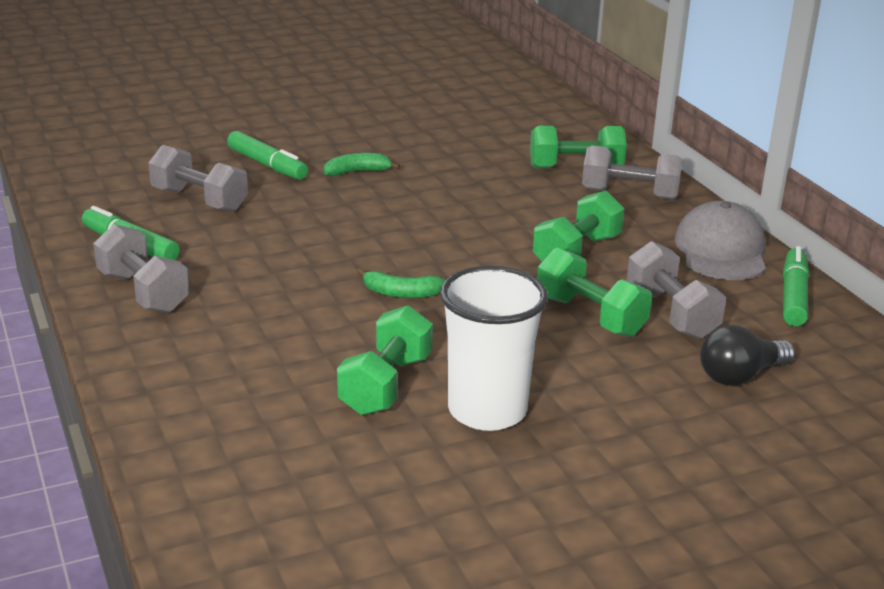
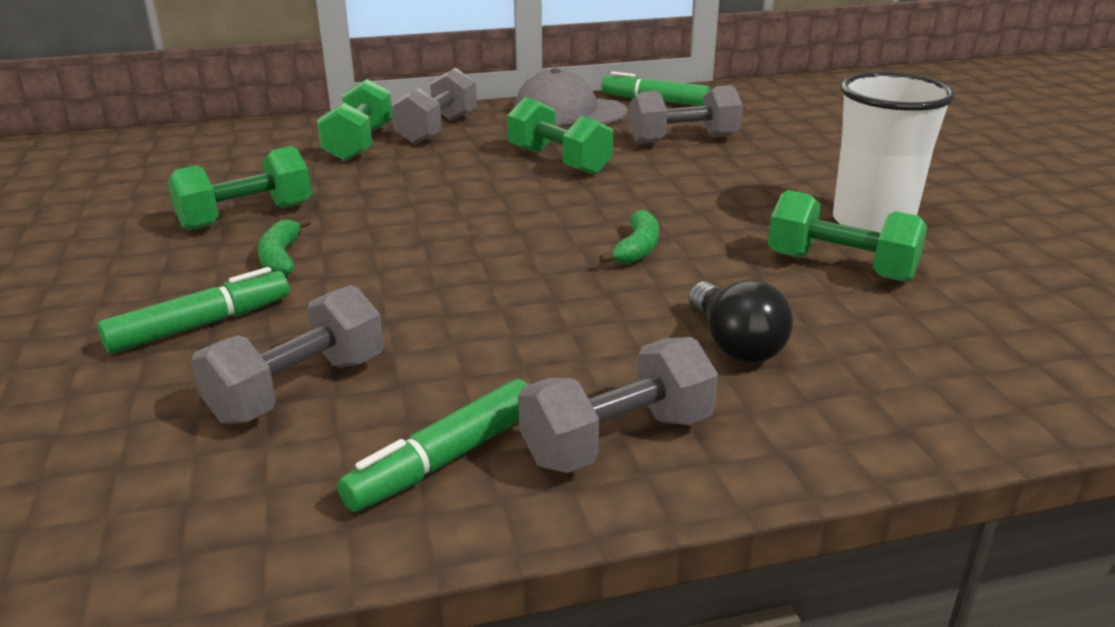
camera: 80 degrees left, 0 degrees up
green dumbbell [537,248,652,337] -> green dumbbell moved to [167,146,312,231]
black light bulb [700,325,795,386] -> black light bulb moved to [688,280,793,363]

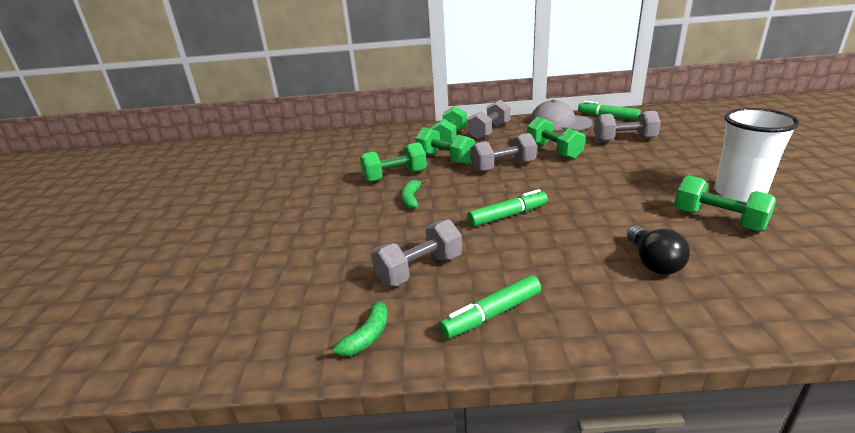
camera: 15 degrees right, 0 degrees up
green marker [98,267,289,354] -> green marker moved to [467,189,548,227]
grey dumbbell [518,337,718,473] -> grey dumbbell moved to [470,133,537,172]
green banana [599,210,659,264] -> green banana moved to [323,301,388,356]
none -> green dumbbell [415,127,475,165]

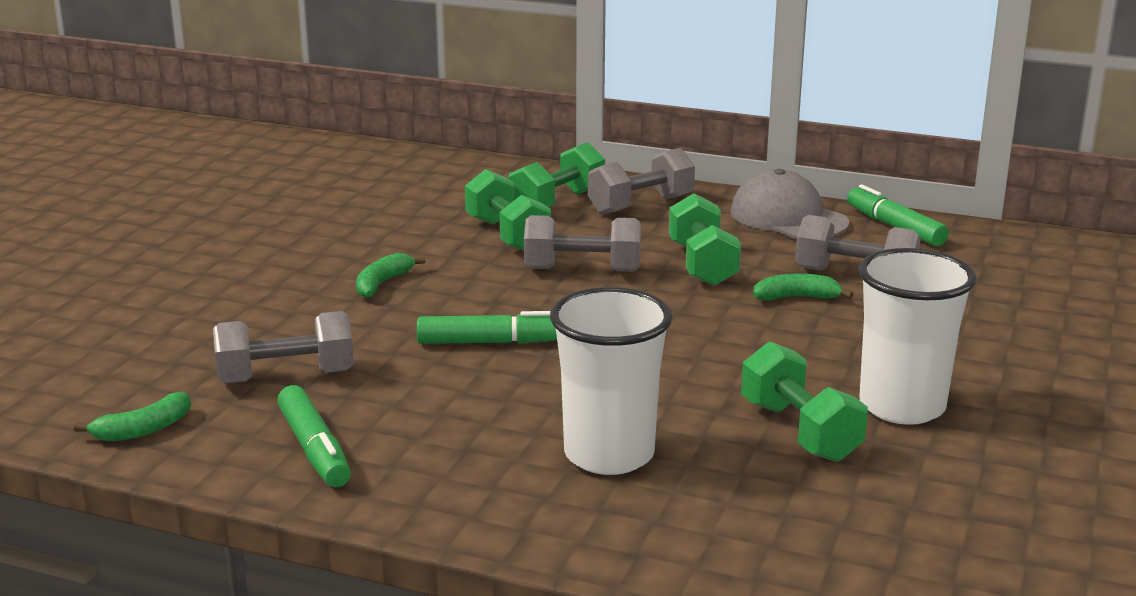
camera: 20 degrees right, 5 degrees down
green dumbbell [360,142,427,183] -> none
green marker [439,275,541,339] -> green marker turned 105 degrees counterclockwise [277,385,351,487]
black light bulb [627,226,690,275] -> white cup [550,287,672,475]
none -> green banana [753,274,853,301]

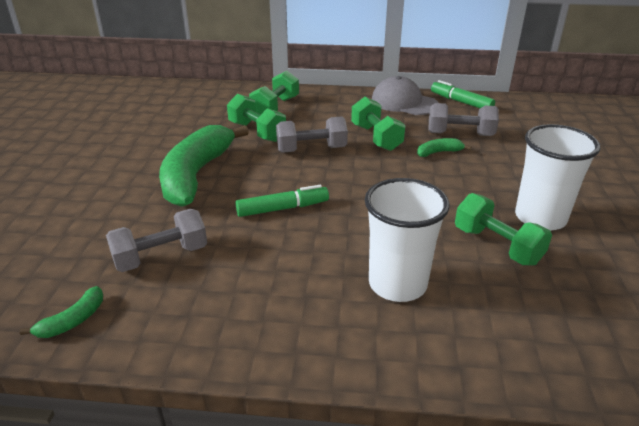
camera: 15 degrees left, 10 degrees up
green marker [277,385,351,487] -> none
green banana [356,253,425,298] -> green banana [159,125,249,207], size x2.44
grey dumbbell [588,148,695,215] -> none

